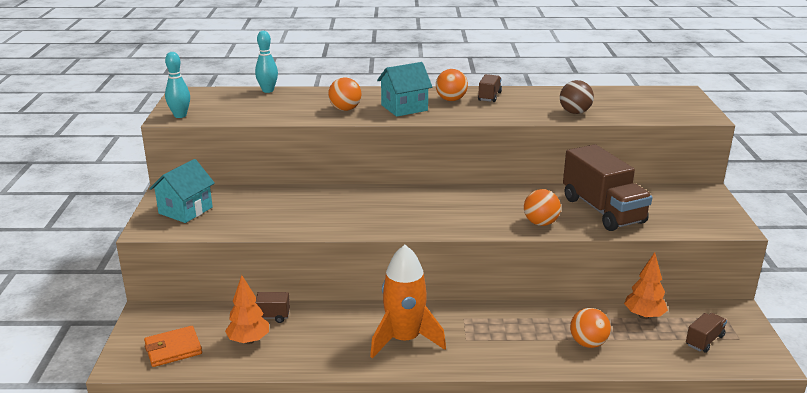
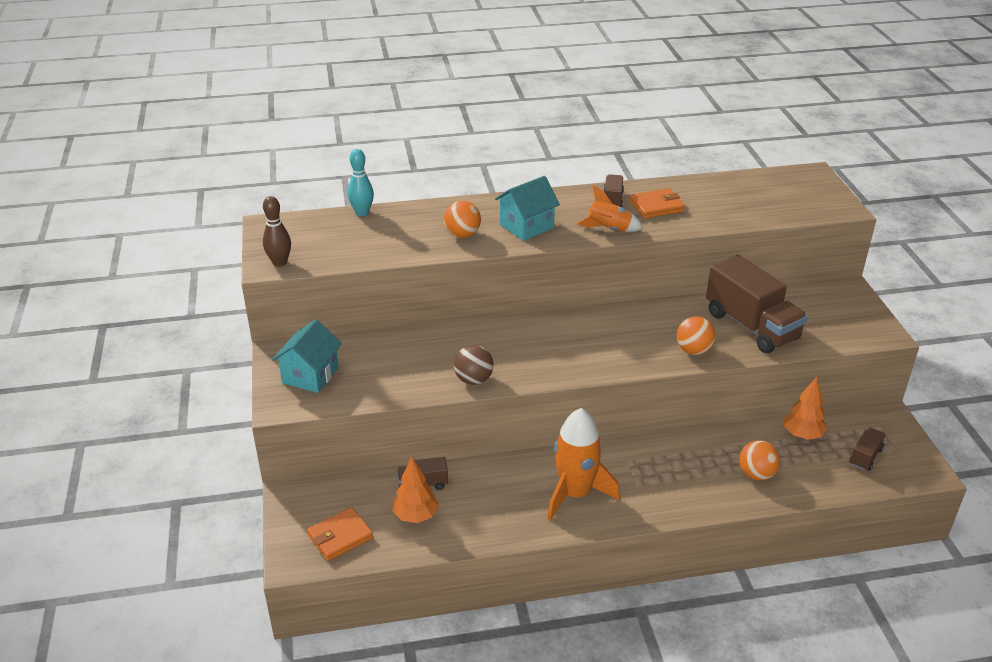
camera: 10 degrees left, 10 degrees up
turquoise bowling pin [165,52,190,118] -> brown bowling pin [263,196,291,267]
orange ball [436,69,468,101] -> none
brown ball [560,80,594,114] -> brown ball moved to [454,345,494,385]
none -> orange rocket [577,185,643,232]
none -> orange wallet [630,188,685,219]

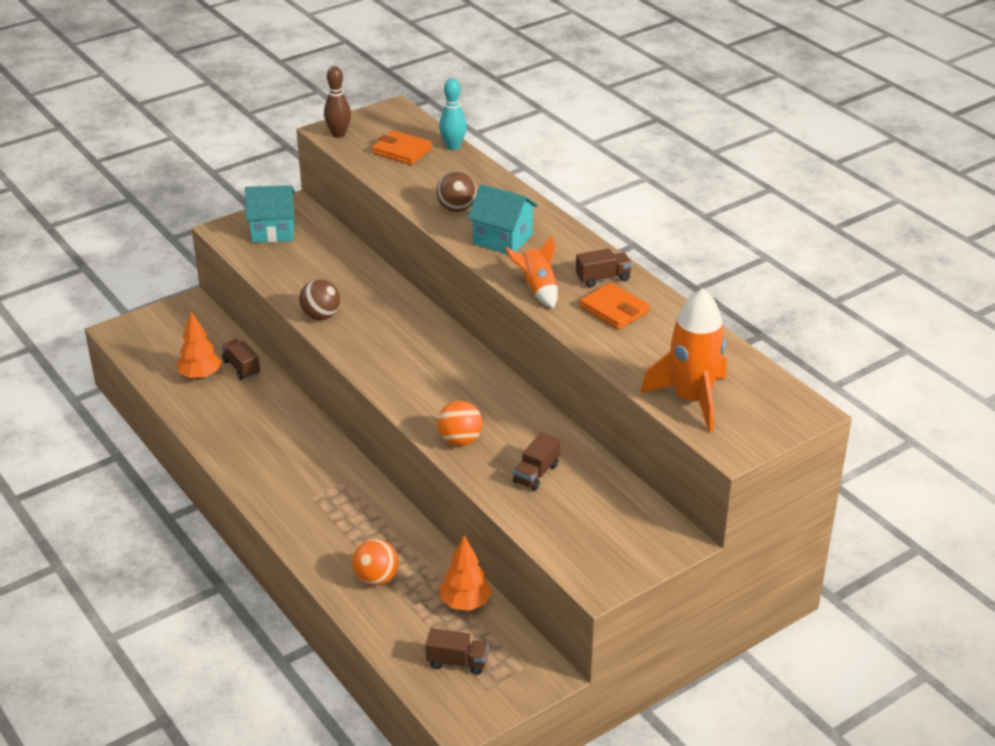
camera: 65 degrees right, 0 degrees up
orange wallet [307,507,373,561] -> orange wallet moved to [372,130,432,165]
orange ball [444,201,481,238] -> brown ball [436,171,477,212]
orange rocket [547,408,620,520] -> orange rocket moved to [640,288,726,433]
brown truck [706,255,808,353] -> brown truck [513,432,560,491], size x0.46

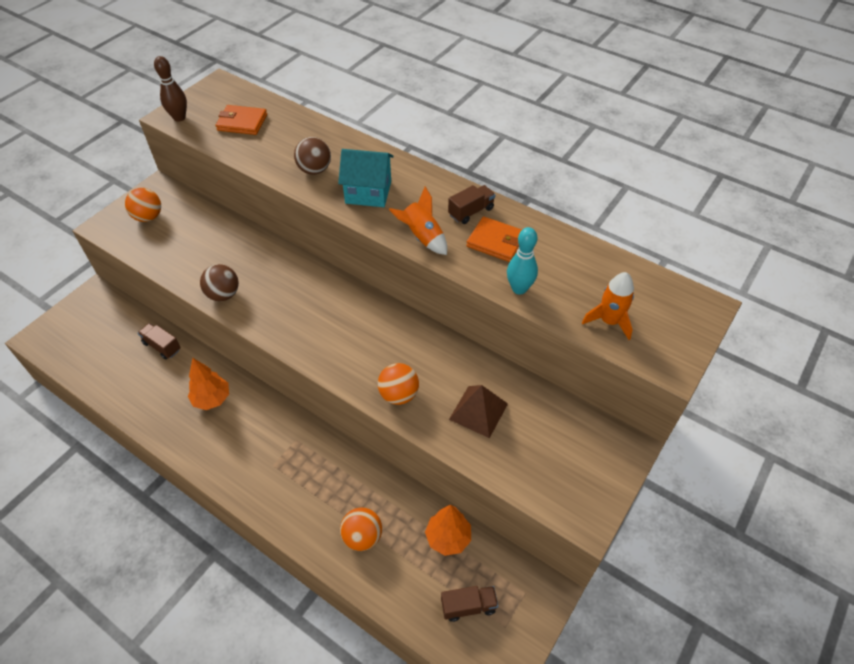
camera: 20 degrees left, 15 degrees up
orange tree [177,312,222,379] -> orange tree moved to [188,358,229,410]
turquoise house [245,185,295,243] -> orange ball [125,188,161,222]
turquoise bowling pin [439,78,467,150] -> turquoise bowling pin moved to [507,227,538,295]
brown truck [513,432,560,491] -> brown pyramid [449,385,508,438]
orange rocket [640,288,726,433] -> orange rocket [582,272,634,340], size x0.59

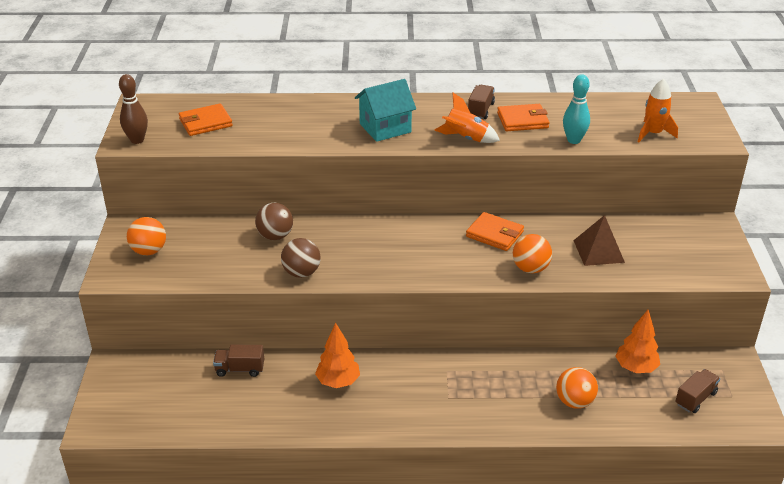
camera: 35 degrees left, 15 degrees down
brown ball [294,137,331,175] -> brown ball moved to [255,203,293,240]
none -> orange wallet [466,212,524,251]

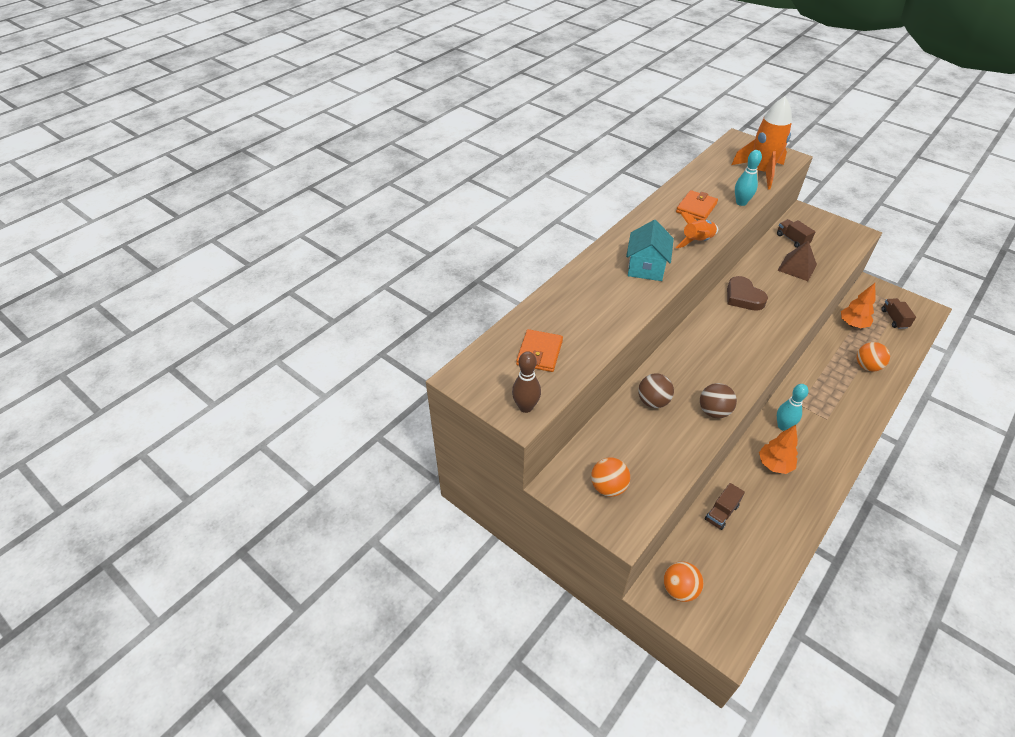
camera: 50 degrees left, 10 degrees up
orange wallet [466,212,524,251] -> brown heart [727,276,768,311]
brown truck [468,85,495,119] -> brown truck moved to [777,219,815,248]
orange ball [513,234,552,273] -> orange ball moved to [664,562,704,602]
orange rocket [638,79,678,142] -> orange rocket [732,97,792,190], size x1.68
none -> turquoise bowling pin [777,384,808,431]

